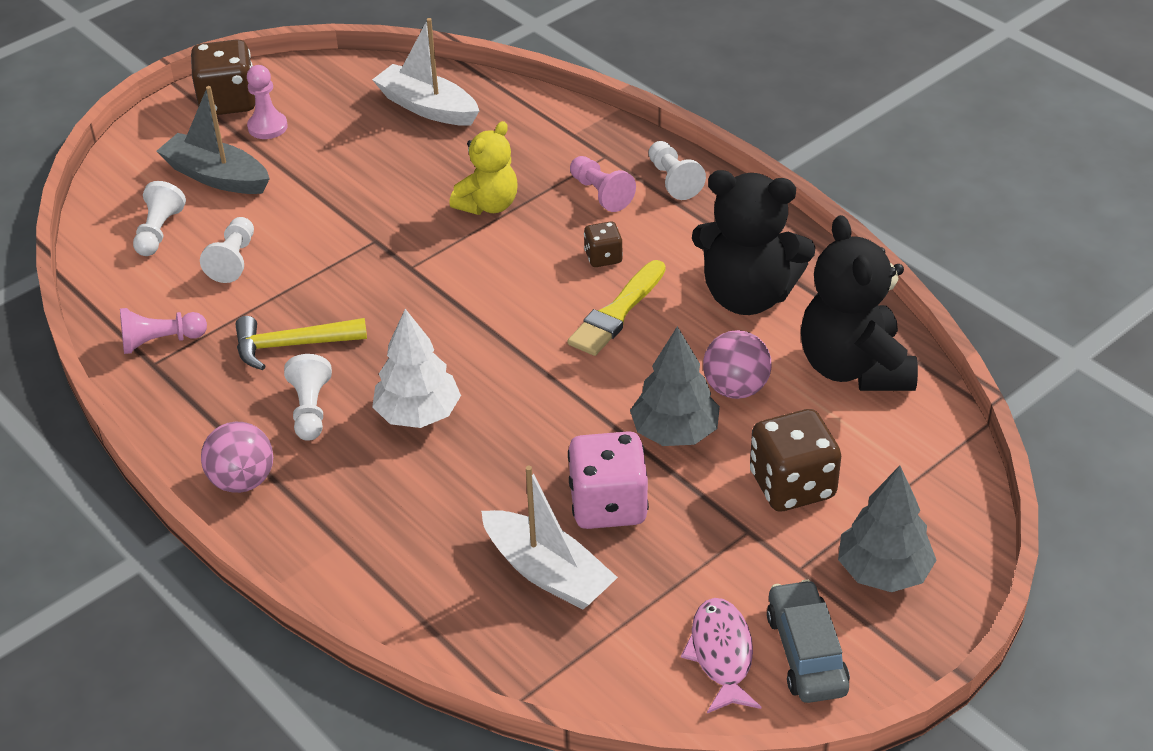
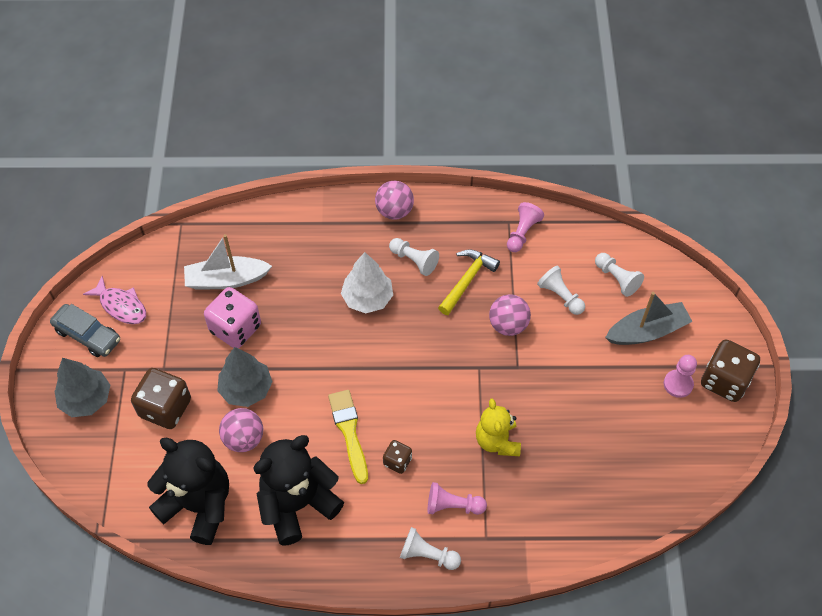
camera: 130 degrees right, 15 degrees up
white boat [372,18,479,126] -> none
none -> pink ball [489,294,531,336]

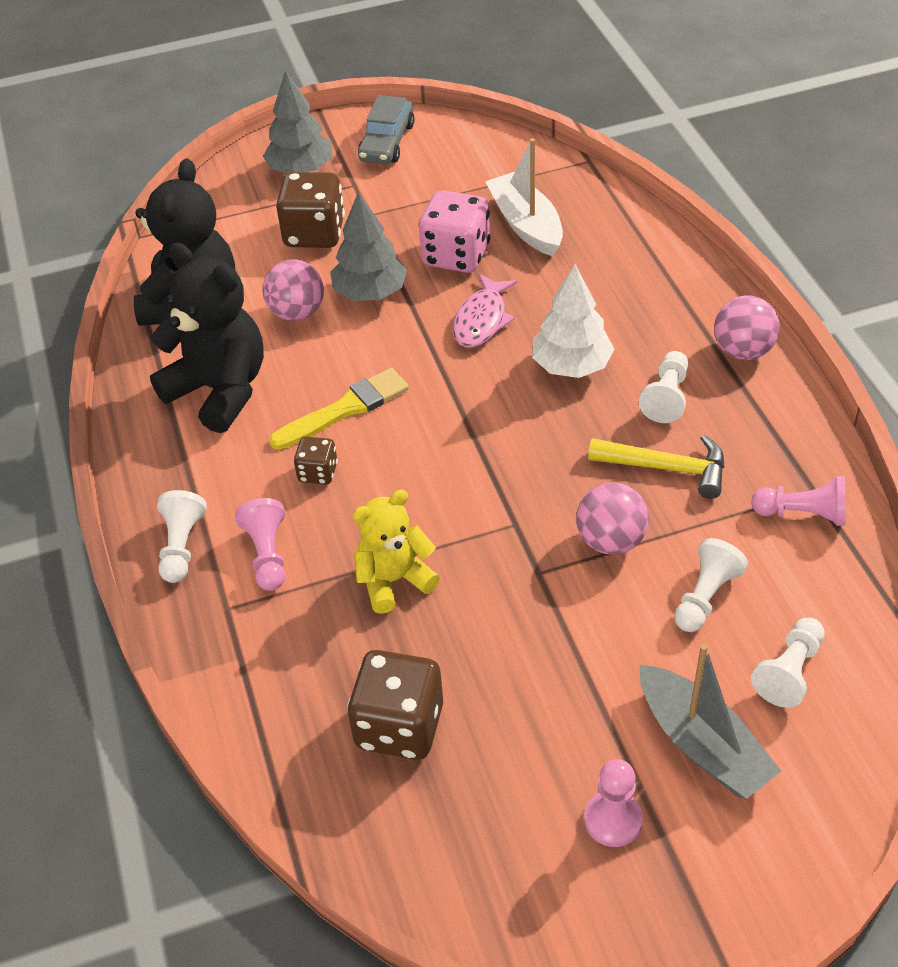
camera: 75 degrees right, 10 degrees down
pink fish [83,276,146,324] -> pink fish moved to [453,274,517,347]
brown dice [701,339,760,402] -> brown dice moved to [347,650,443,760]

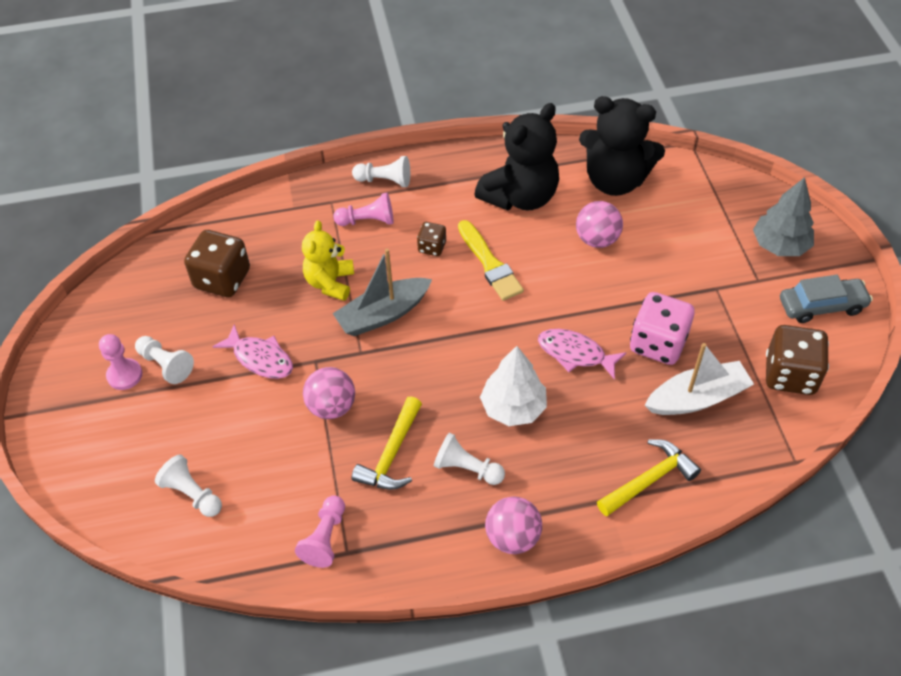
camera: 95 degrees right, 5 degrees up
brown dice [276,172,345,248] -> brown dice moved to [766,325,829,395]
grey tree [330,191,407,301] -> none
yellow teddy bear [352,490,440,614] -> yellow teddy bear turned 150 degrees counterclockwise [302,220,354,301]
grey car [358,95,415,164] -> grey car turned 150 degrees clockwise [780,275,873,323]
grey boat [640,644,781,799] -> grey boat moved to [333,248,432,336]
white pawn [674,538,748,632] -> white pawn moved to [135,336,194,384]
none -> pink fish [212,324,293,379]
none -> yellow hammer [597,439,701,516]

